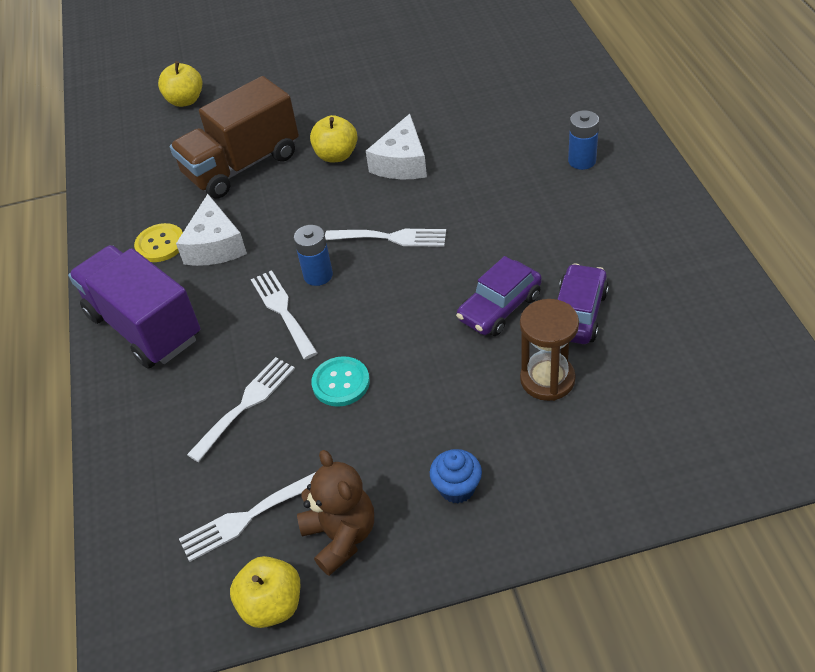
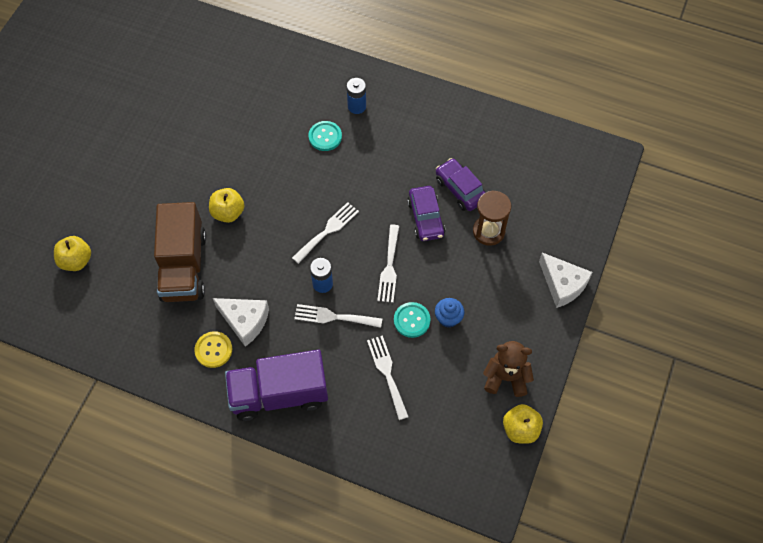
camera: 60 degrees left, 15 degrees up
white fork [179,471,317,562] -> white fork moved to [377,225,399,303]
white cheese [366,114,427,180] -> white cheese moved to [539,253,593,308]
blue cupcake [430,449,482,504] -> blue cupcake moved to [435,298,465,328]
none -> turquoise button [308,121,342,151]

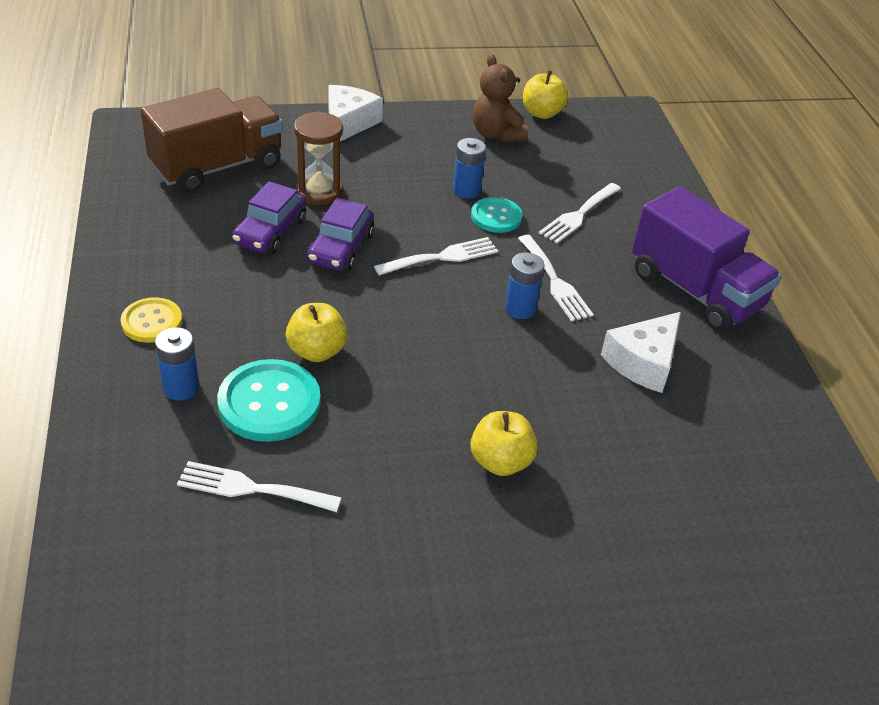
camera: 125 degrees left, 20 degrees down
yellow apple [54,236,91,271] -> yellow apple moved to [286,303,348,362]
brown truck [154,202,206,302] -> brown truck moved to [140,88,283,193]
yellow button [194,331,232,368] -> yellow button moved to [120,297,182,343]
white cheese [213,298,269,347] -> white cheese turned 135 degrees counterclockwise [601,312,681,393]
white fork [292,202,359,264] -> white fork moved to [177,461,341,512]
turquoise button [308,121,342,151] -> turquoise button [217,359,321,442], size x1.60
purple car [407,186,446,241] -> purple car turned 150 degrees clockwise [307,198,374,271]
blue cupcake [435,298,465,328] -> blue battery [453,138,486,199]

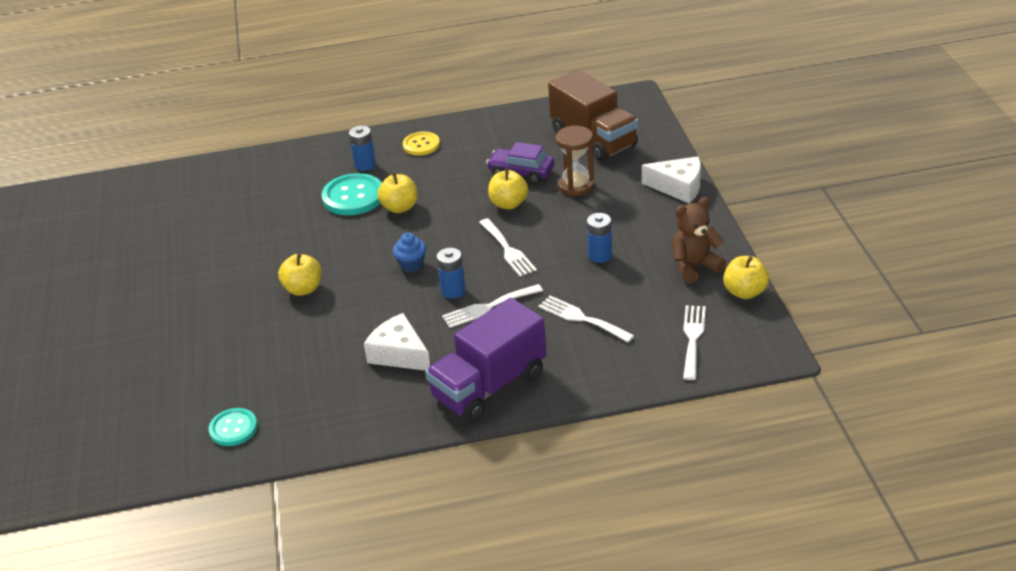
camera: 95 degrees right, 5 degrees down
white fork [177,461,341,512] -> white fork moved to [683,305,706,380]
purple car [307,198,374,271] -> yellow apple [488,168,528,209]
turquoise button [471,197,522,233] -> turquoise button moved to [209,408,258,446]
none -> blue cupcake [393,233,426,272]

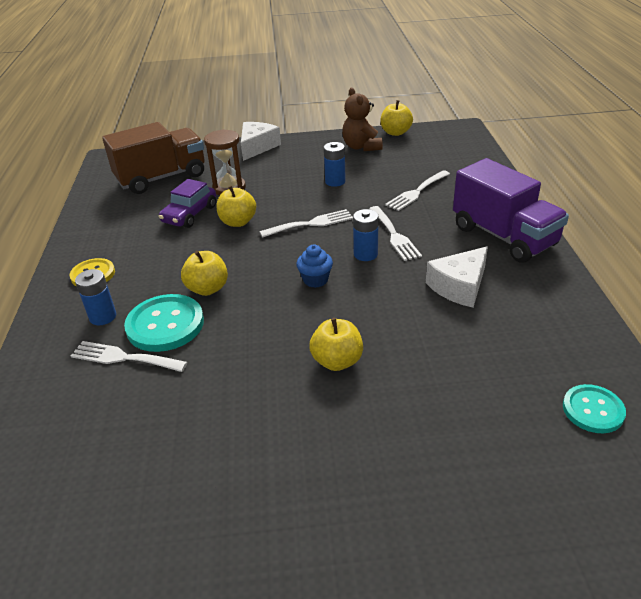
camera: 85 degrees left, 0 degrees up
white fork [683,305,706,380] -> white fork moved to [71,341,187,372]

